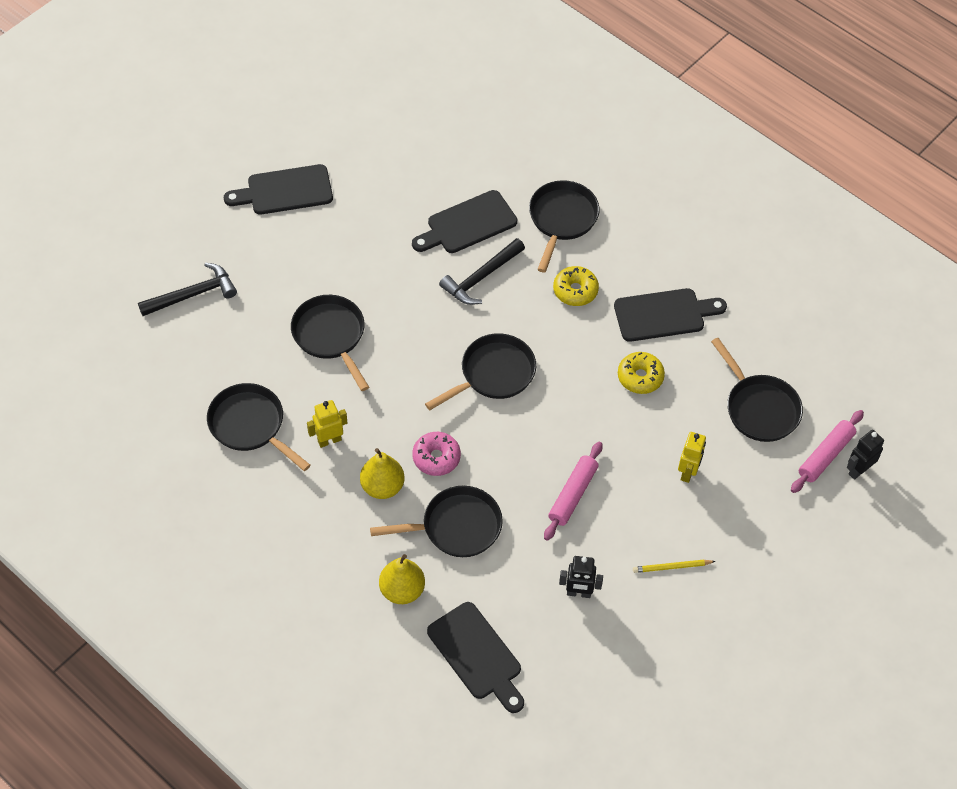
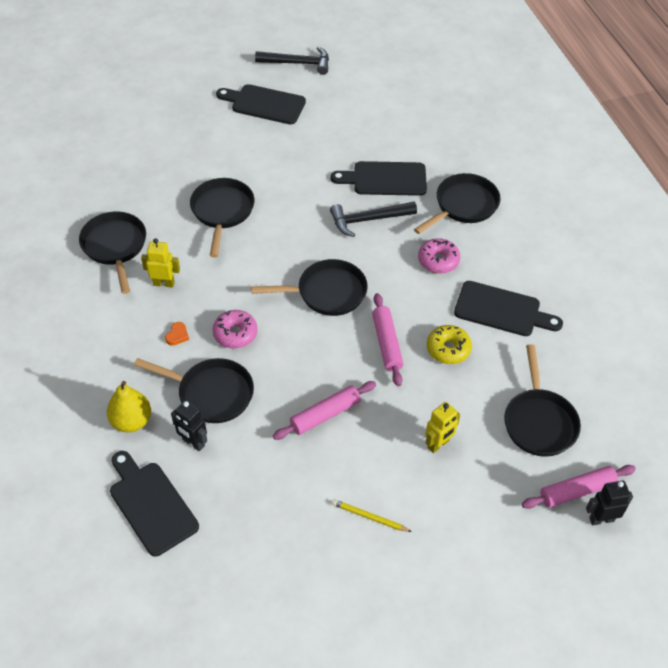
camera: 30 degrees right, 5 degrees down
black hammer [138,262,237,316] -> black hammer moved to [255,47,329,75]
yellow pear [360,448,405,499] -> orange heart [165,322,189,346]
black cutting board [427,602,524,713] -> black cutting board turned 150 degrees clockwise [110,451,199,557]
yellow donut [553,266,599,306] -> pink donut [418,238,460,274]
black robot [559,556,603,598] -> black robot moved to [171,400,207,451]
none -> pink rolling pin [372,293,403,386]

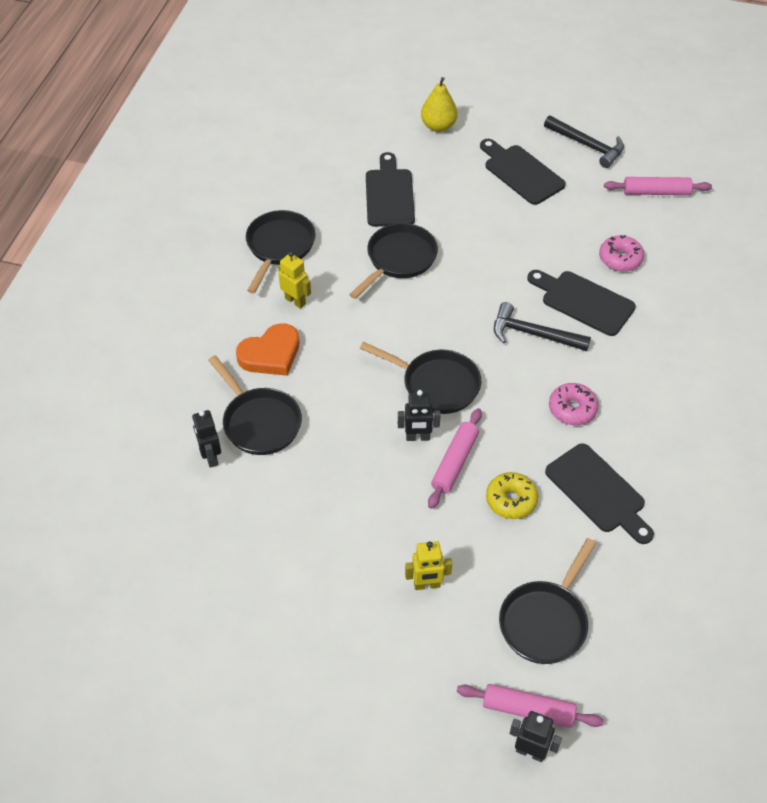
camera: 35 degrees right, 0 degrees up
yellow pear [107,381,151,432] -> yellow pear moved to [421,77,458,132]
black cutting board [110,451,199,557] -> black cutting board moved to [366,152,415,227]
orange heart [165,322,189,346] -> orange heart [236,323,299,376], size x2.35
pink donut [213,310,258,348] -> pink donut moved to [599,235,644,272]
pink rolling pin [273,381,376,440] -> pink rolling pin moved to [604,177,712,195]
yellow pencil [332,499,412,532] -> none
black pan [414,173,500,234] -> none
none -> black robot [398,390,441,441]

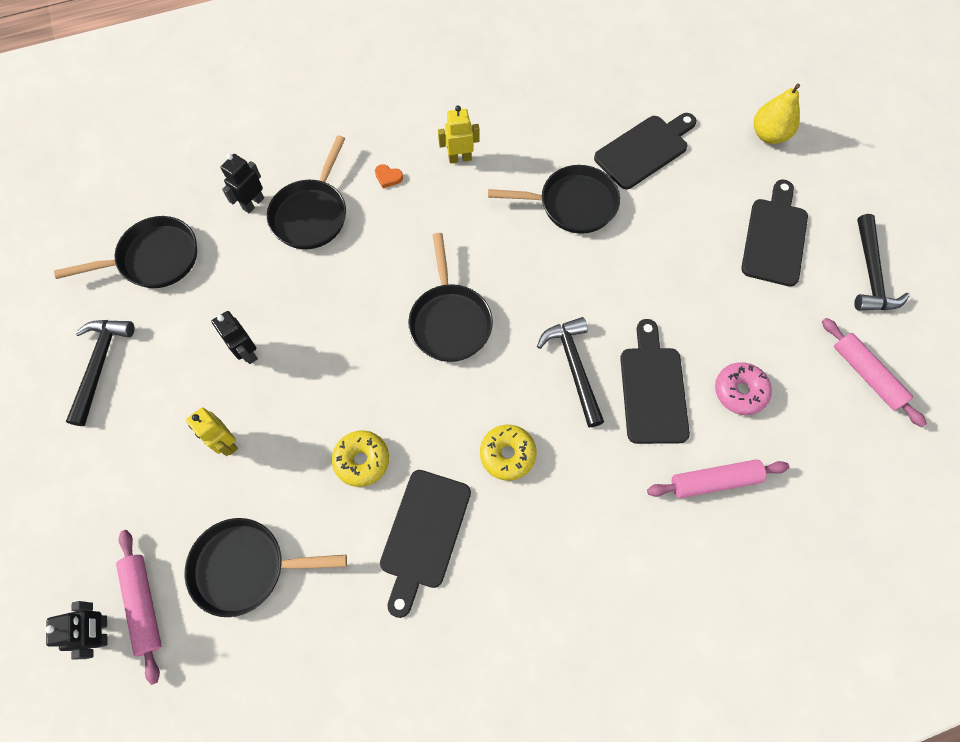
camera: 55 degrees right, 15 degrees up
orange heart [236,323,299,376] -> orange heart [375,164,403,188], size x0.43
black pan [246,210,316,293] -> black pan moved to [54,216,197,288]
yellow robot [278,252,311,309] -> yellow robot turned 105 degrees counterclockwise [438,105,479,164]
black robot [398,390,441,441] -> black robot moved to [211,311,258,364]
pink rolling pin [428,408,482,509] -> pink rolling pin moved to [647,459,789,498]
pink donut [549,383,598,425] -> yellow donut [480,425,536,481]
none -> black hammer [66,320,135,426]

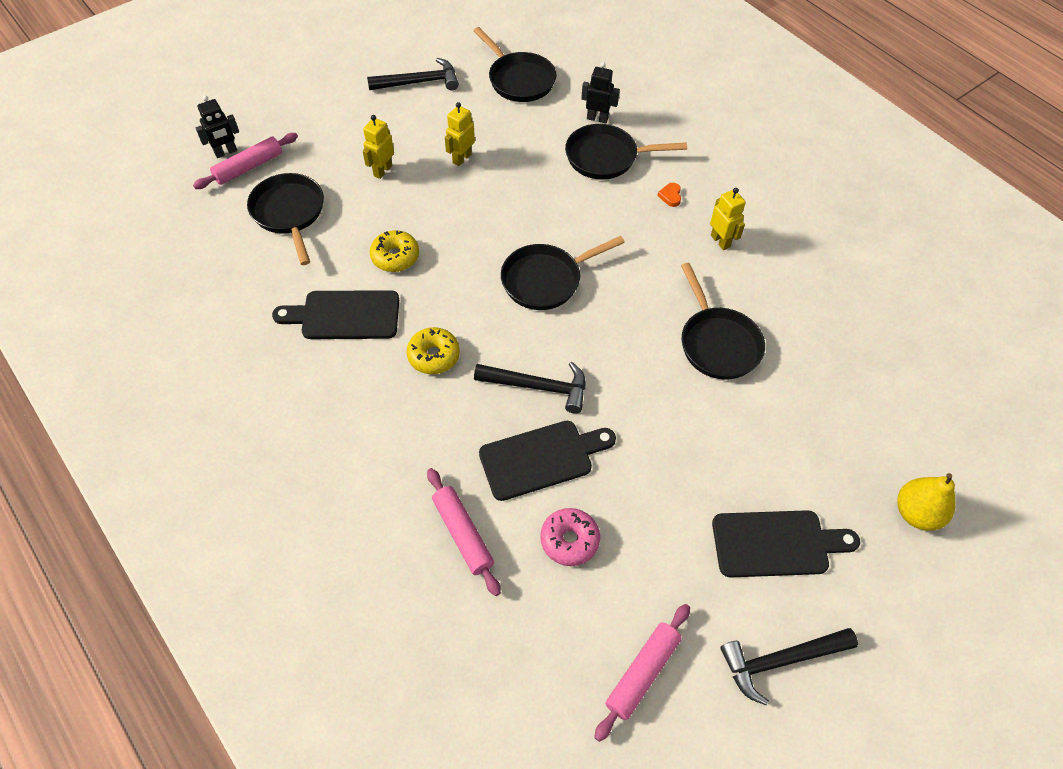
camera: 70 degrees right, 10 degrees down
black robot [211,311,258,364] -> yellow robot [445,102,475,166]
black hammer [537,317,604,427] -> black hammer turned 45 degrees clockwise [474,362,585,414]
black cutting board [594,113,696,189] -> none

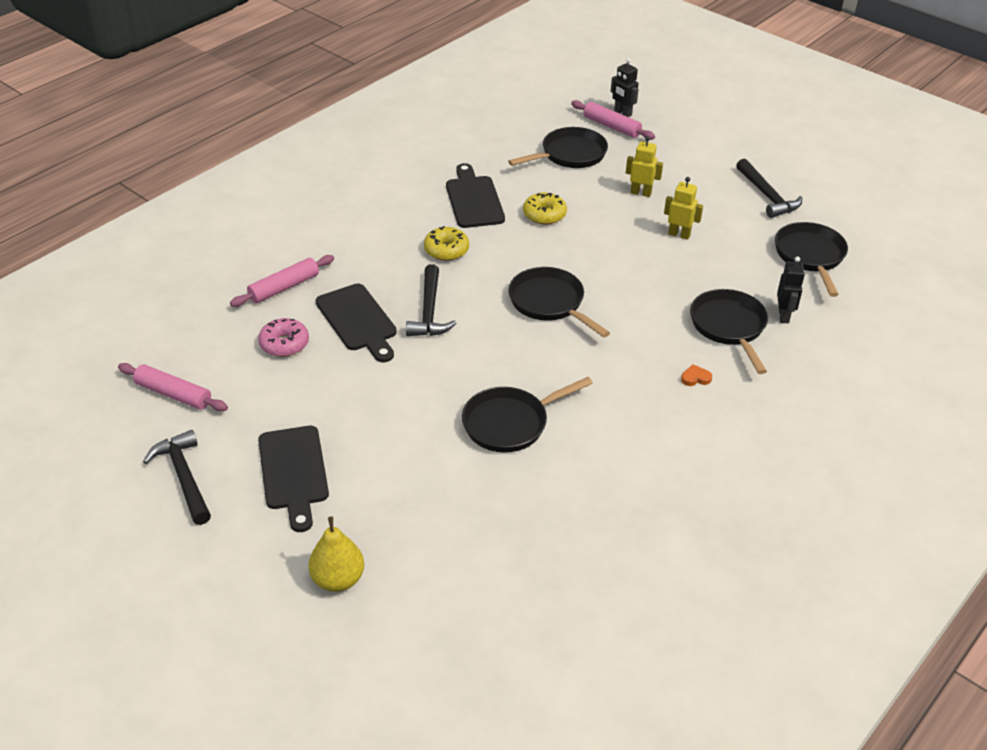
camera: 80 degrees right, 15 degrees down
black pan [473,27,557,102] -> black pan turned 135 degrees clockwise [775,222,848,297]
yellow robot [710,188,746,250] -> none

